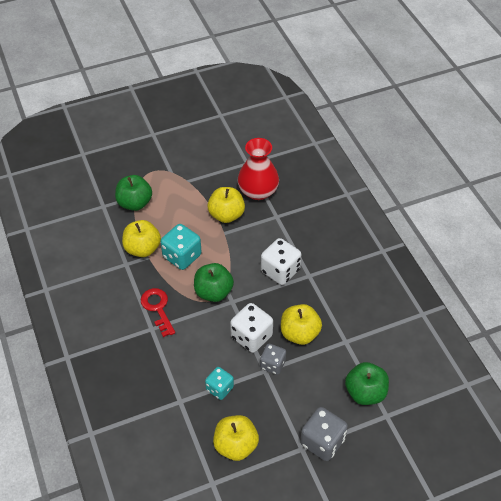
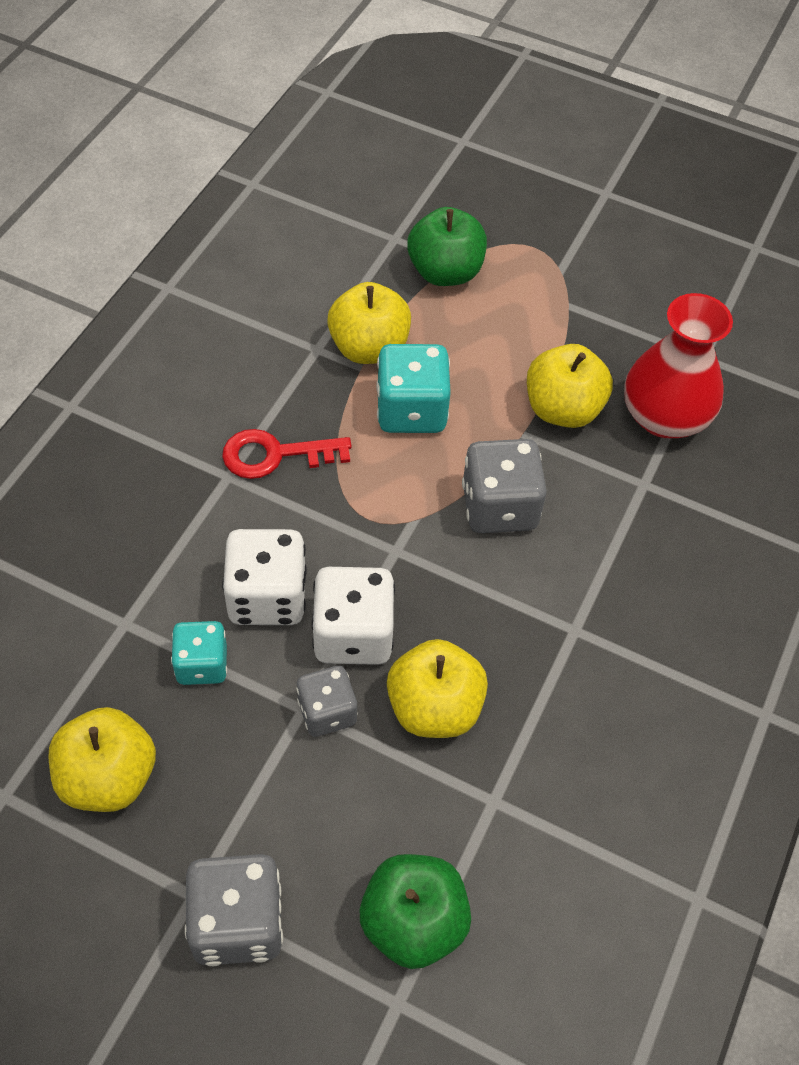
camera: 45 degrees right, 5 degrees up
red key [141,288,175,337] -> red key turned 120 degrees counterclockwise [222,429,352,479]
green apple [194,263,234,302] -> none
white dice [261,238,301,285] -> white dice moved to [222,529,307,625]
none -> grey dice [462,439,547,533]

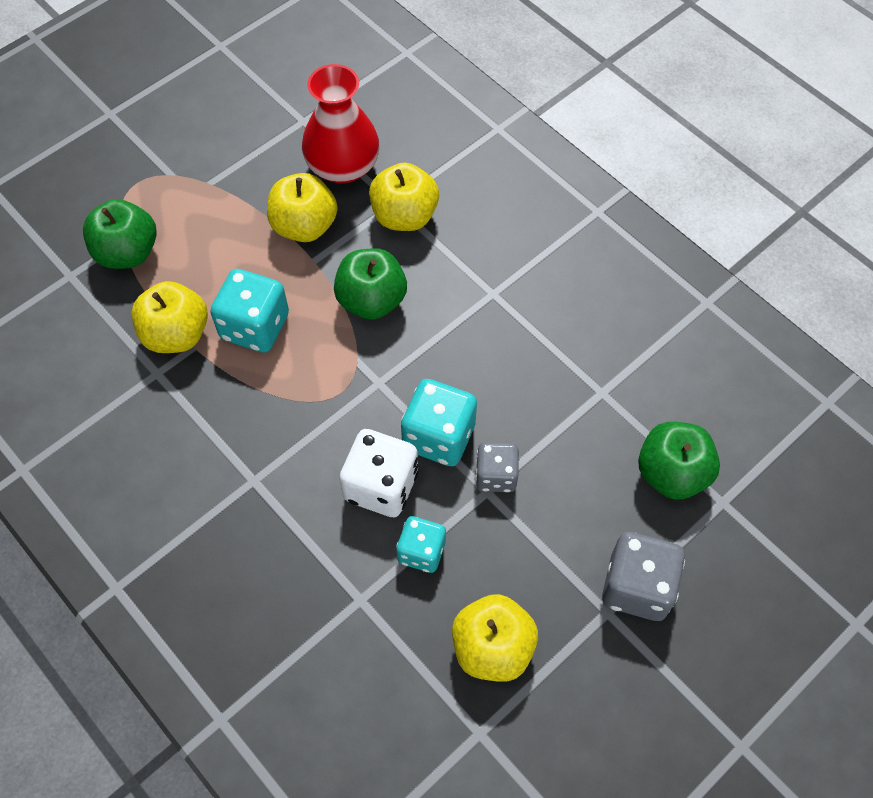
camera: 65 degrees left, 5 degrees up
red key [222,429,352,479] -> none
white dice [311,567,395,665] -> turquoise dice [401,379,477,467]
yellow apple [387,639,488,738] -> yellow apple moved to [369,163,439,231]
grey dice [462,439,547,533] -> green apple [334,248,407,320]

